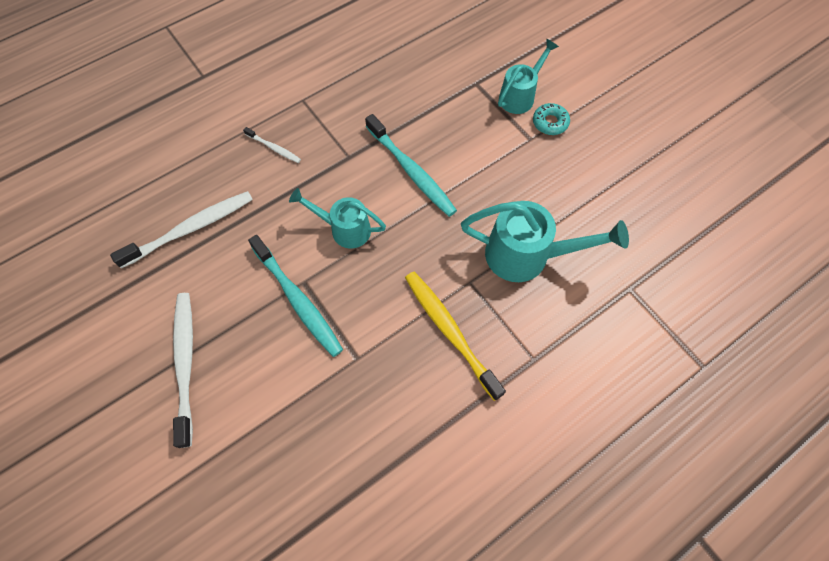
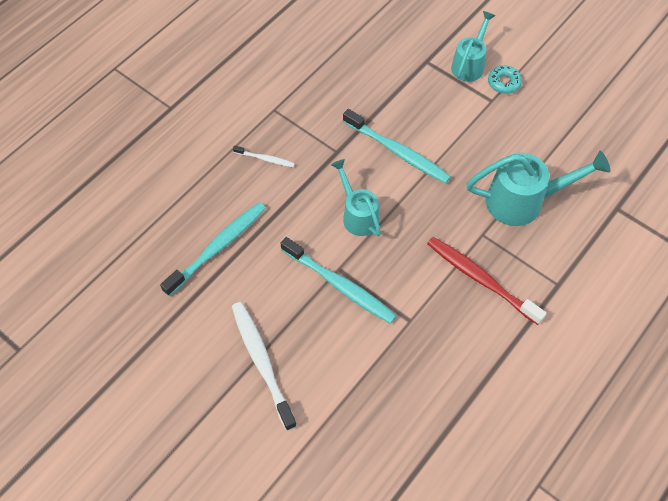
camera: 15 degrees left, 5 degrees down
white toothbrush [110,191,253,268] -> turquoise toothbrush [160,202,266,296]
turquoise watering can [289,188,386,249] -> turquoise watering can turned 60 degrees clockwise [331,159,381,236]
yellow toothbrush [405,272,506,401] -> red toothbrush [427,237,547,325]

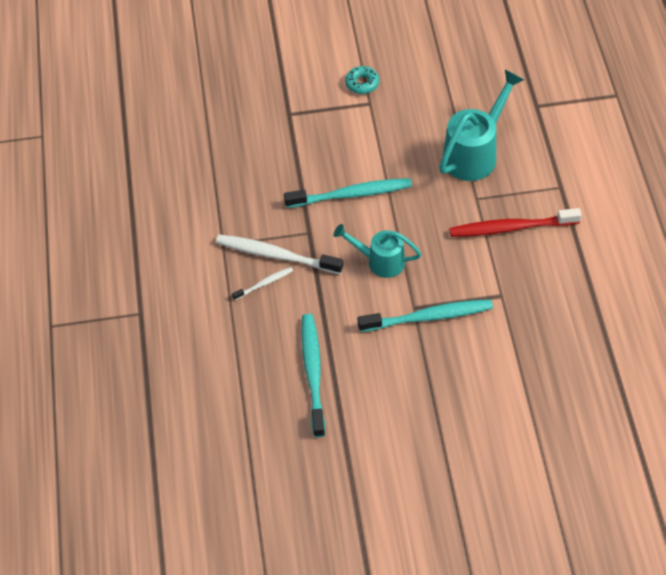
camera: 45 degrees left, 5 degrees down
white toothbrush [232,302,297,431] -> white toothbrush moved to [216,234,343,274]
turquoise watering can [451,11,496,82] -> none

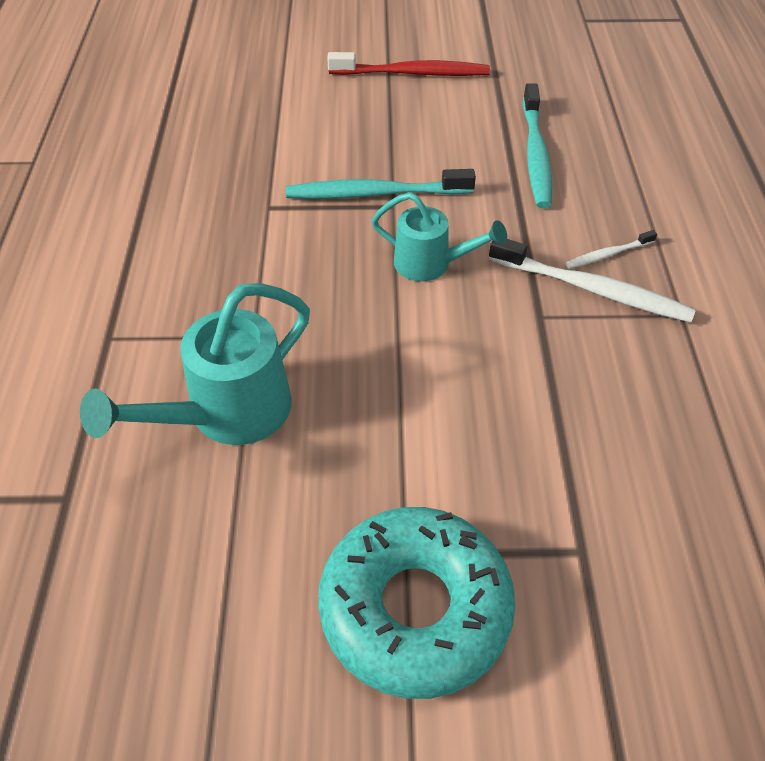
camera: 175 degrees left, 5 degrees down
turquoise toothbrush [284,178,412,208] -> none
turquoise donut [345,66,379,94] -> turquoise donut [318,507,516,699], size x2.44
red toothbrush [449,208,582,237] -> red toothbrush moved to [327,52,490,76]

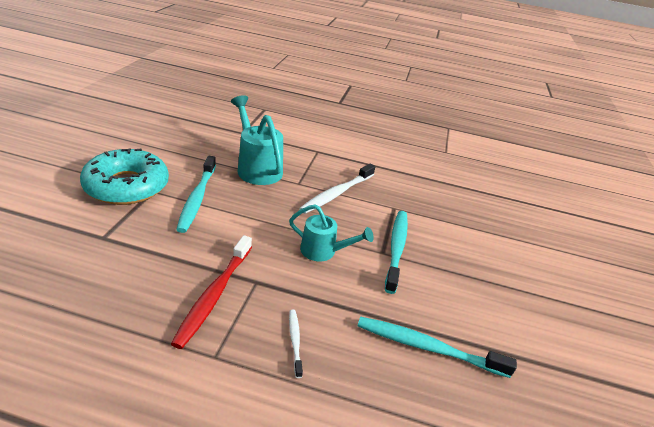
camera: 100 degrees right, 15 degrees down
red toothbrush [327,52,490,76] -> red toothbrush moved to [171,235,252,349]
turquoise watering can [371,192,507,281] -> turquoise watering can turned 105 degrees counterclockwise [289,204,374,262]
white toothbrush [489,239,696,323] -> white toothbrush moved to [299,164,375,214]
none -> turquoise toothbrush [176,156,216,233]

